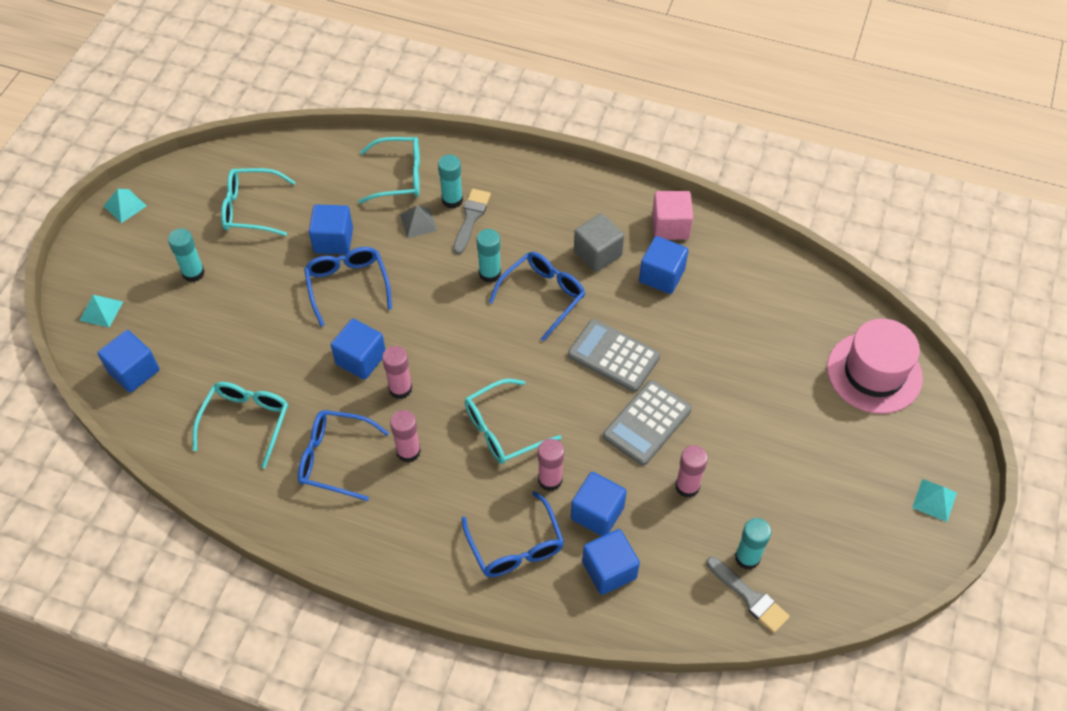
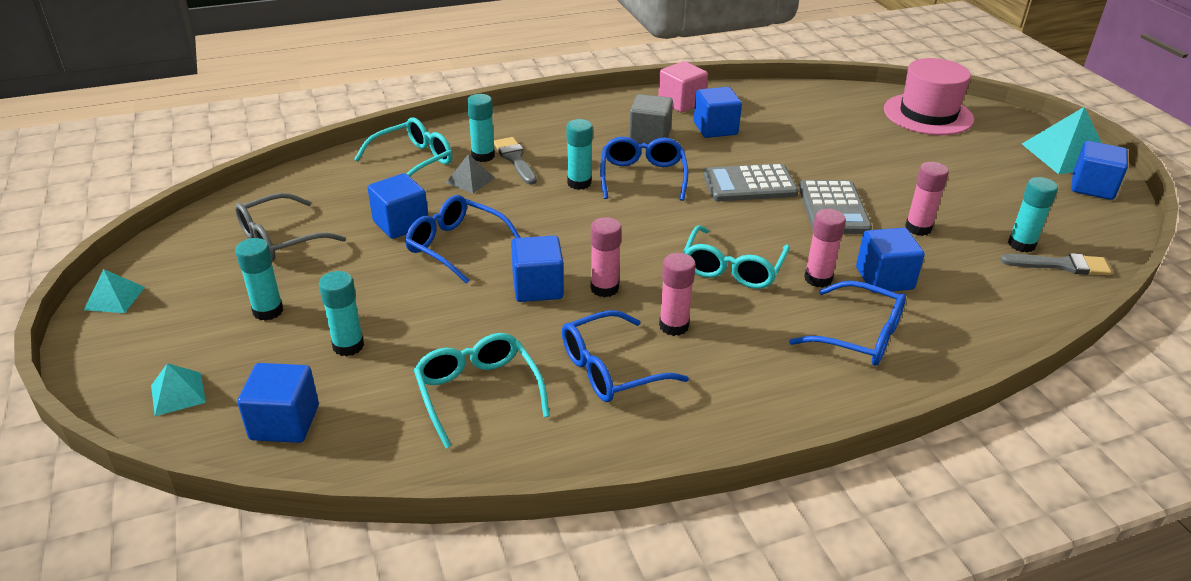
camera: 40 degrees left, 20 degrees down
turquoise glasses [221,168,296,236] -> grey glasses [235,193,346,261]
blue cube [582,529,640,595] -> blue cube moved to [1071,141,1128,200]
turquoise pyramid [912,479,957,522] -> turquoise pyramid [1022,107,1102,174], size x1.86
none -> turquoise glue stick [319,271,364,356]

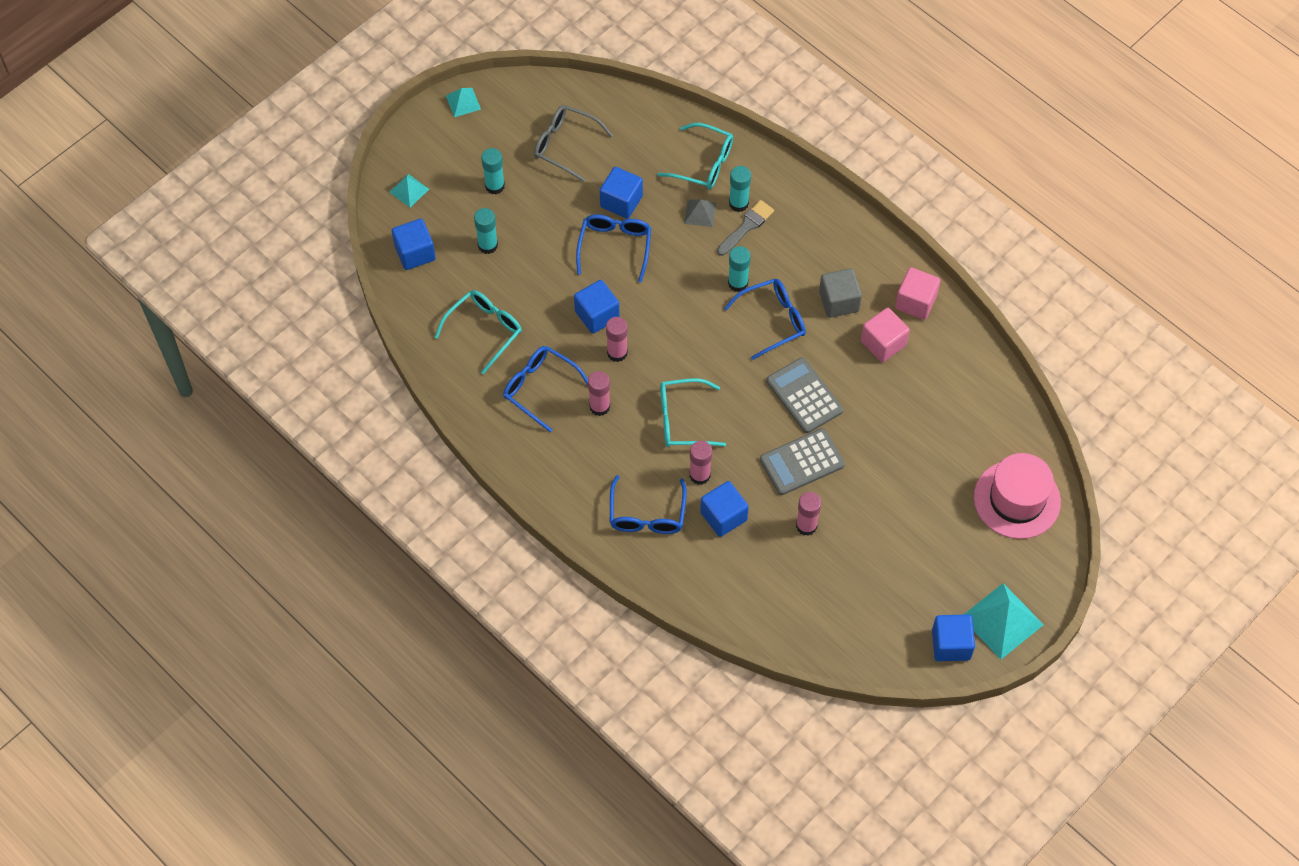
camera: 65 degrees right, 25 degrees up
blue cube [694,87,742,138] -> pink cube [861,308,910,362]
grey brush [1000,253,1111,275] -> none
turquoise glue stick [1008,177,1058,253] -> none

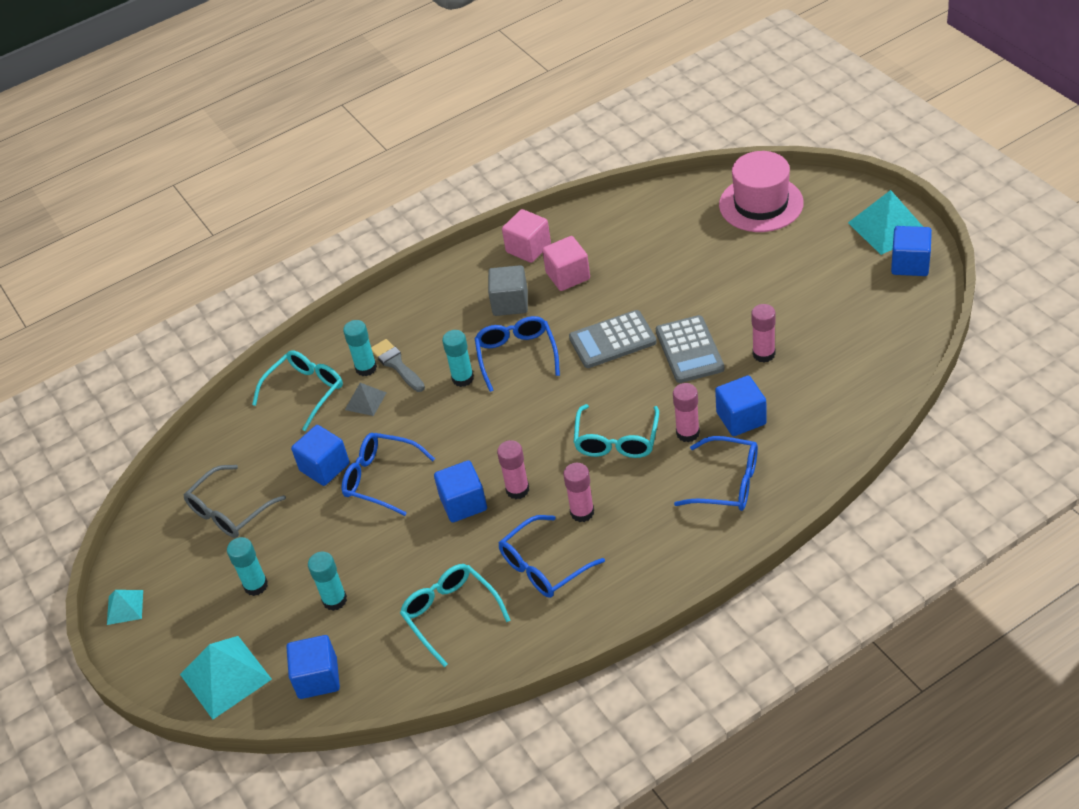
camera: 70 degrees left, 15 degrees down
turquoise pyramid [389,174,429,207] -> turquoise pyramid [180,636,272,719], size x1.86

